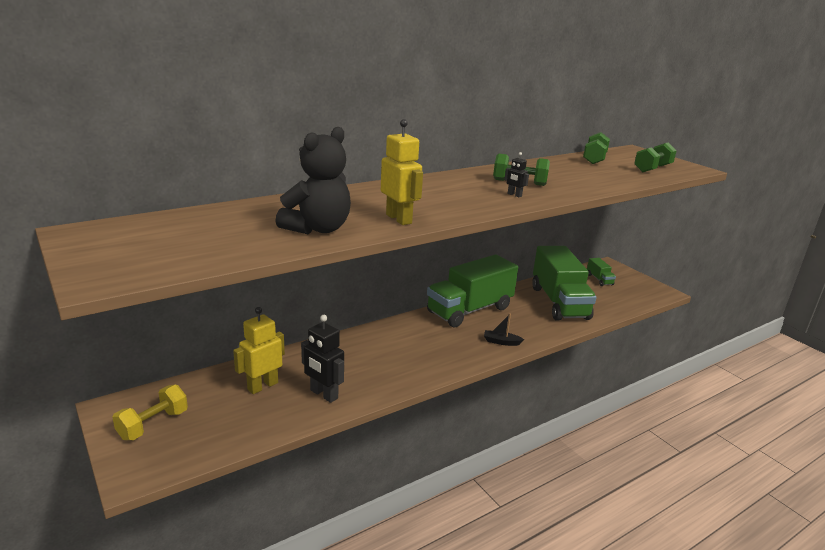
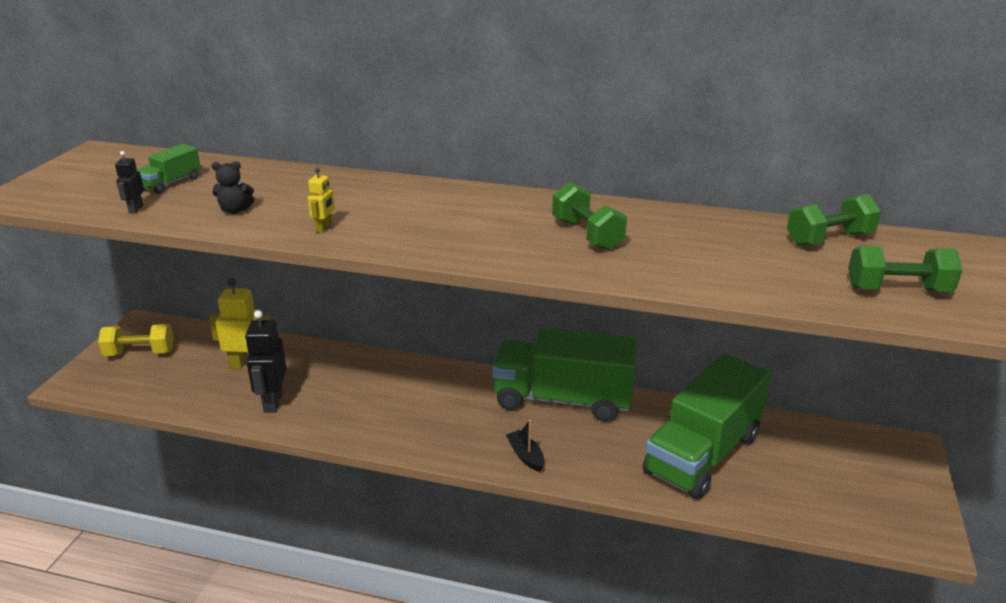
camera: 50 degrees right, 5 degrees up
black teddy bear [275,127,351,234] -> black teddy bear [211,161,255,214], size x0.46
yellow robot [381,119,423,225] -> yellow robot [308,168,335,233], size x0.50
black robot [504,152,529,197] -> black robot moved to [115,151,144,214]
green truck [587,258,616,286] -> green truck moved to [137,144,201,194]

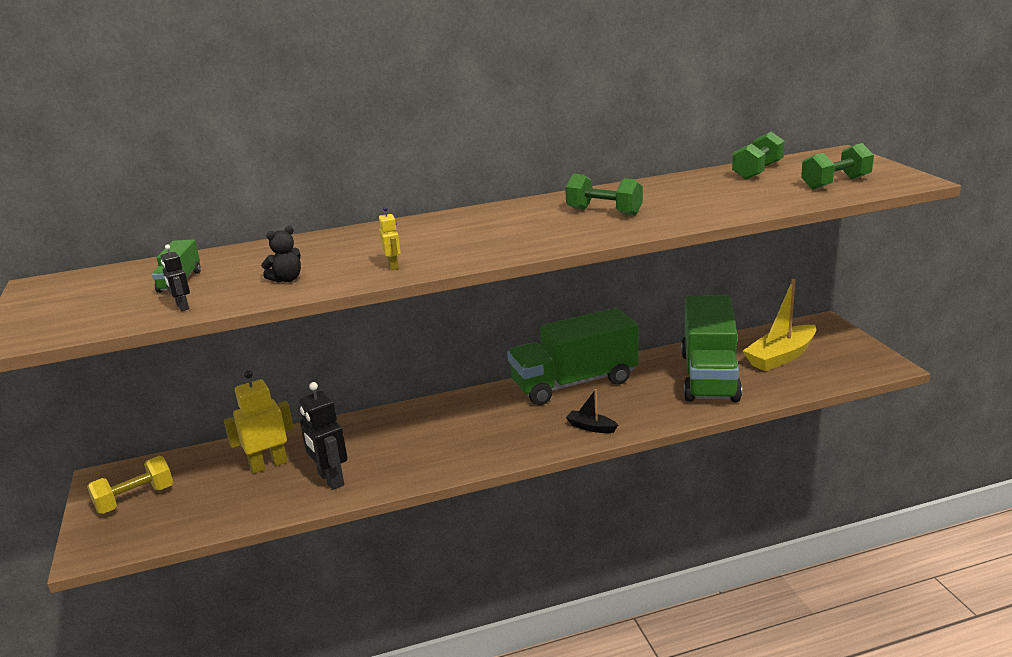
camera: 30 degrees left, 5 degrees down
none -> yellow boat [743,279,816,371]

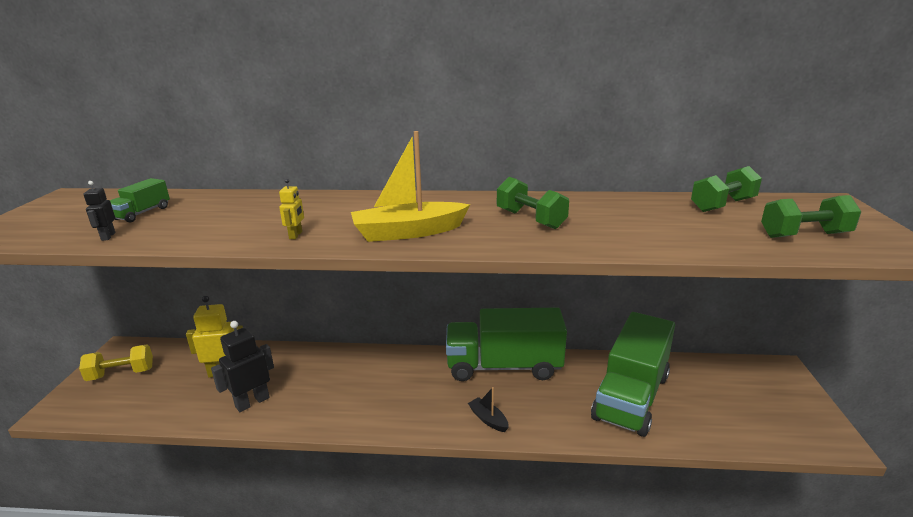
camera: 20 degrees right, 0 degrees up
black teddy bear [261,226,301,283] -> none
black robot [299,382,348,490] -> black robot turned 60 degrees clockwise [211,321,274,412]
yellow boat [743,279,816,371] -> yellow boat moved to [351,131,470,242]

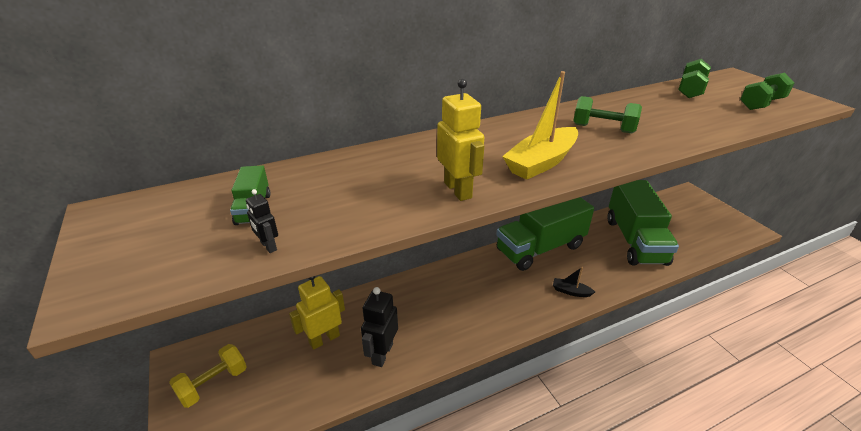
camera: 30 degrees left, 10 degrees up
yellow robot [279,179,304,239] -> yellow robot [437,79,484,201], size x1.98

